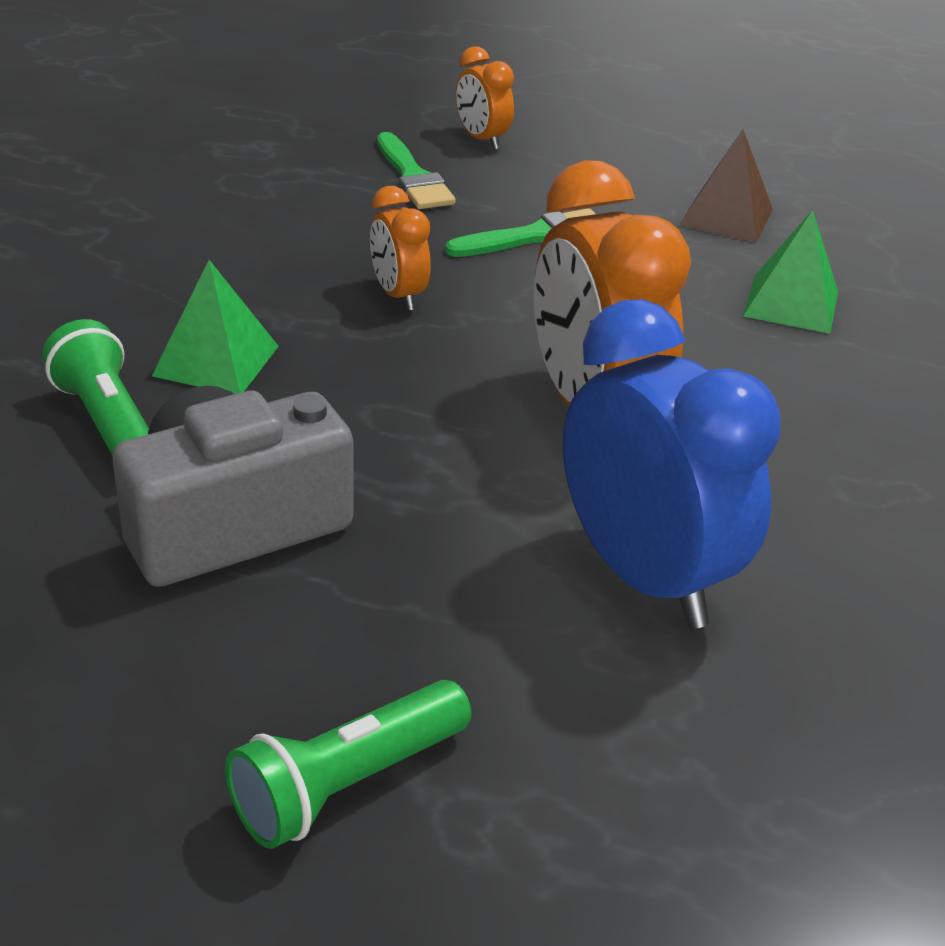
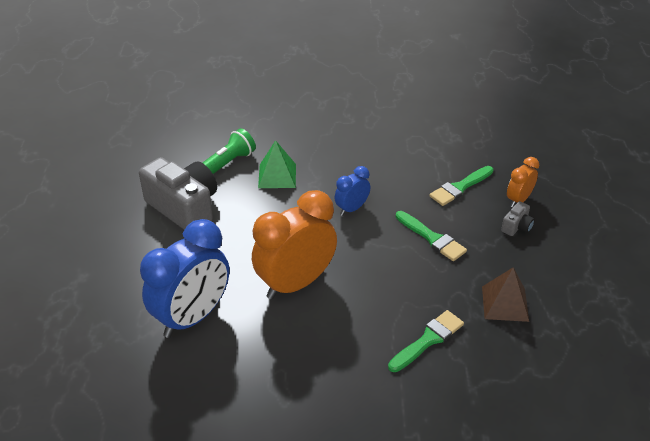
camera: 75 degrees right, 5 degrees up
green flashlight [225,680,471,849] -> none
orange clock [370,186,431,311] -> blue clock [335,166,370,216]
green pyramid [743,210,838,334] -> green brush [388,310,464,372]
none -> grey camera [501,201,535,236]

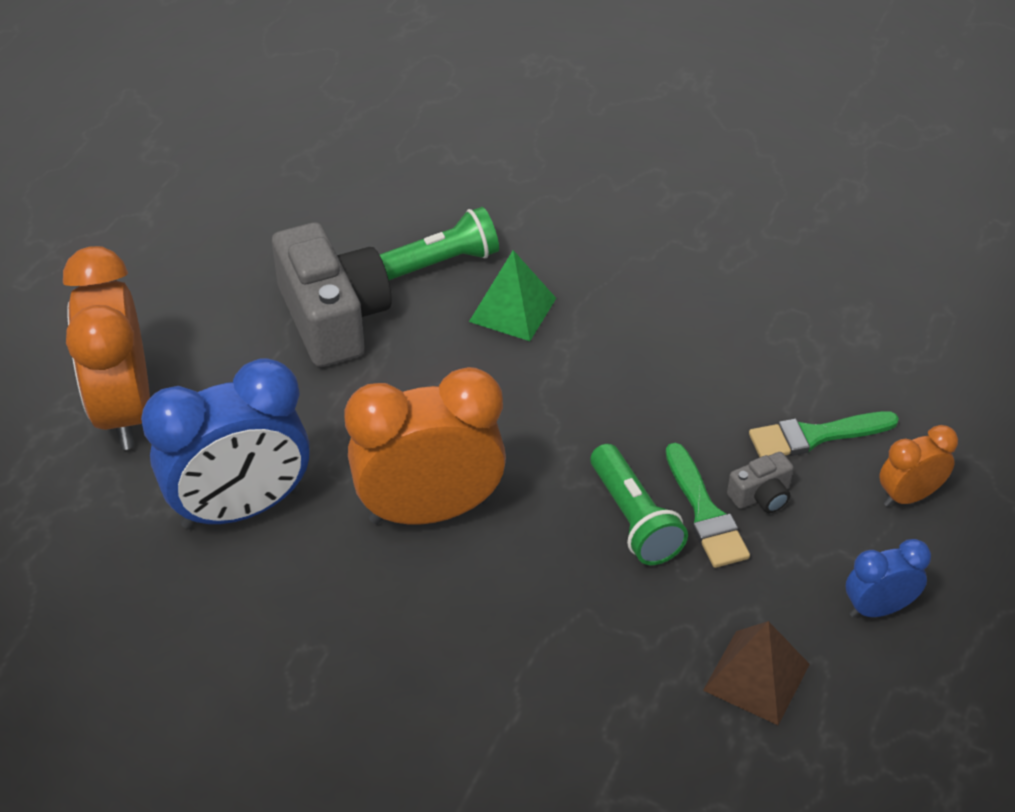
camera: 25 degrees right, 5 degrees up
blue clock [335,166,370,216] -> blue clock moved to [846,539,931,618]
green brush [388,310,464,372] -> none
grey camera [501,201,535,236] -> grey camera moved to [727,452,794,513]
none -> orange clock [63,246,150,450]
none -> green flashlight [590,444,688,565]

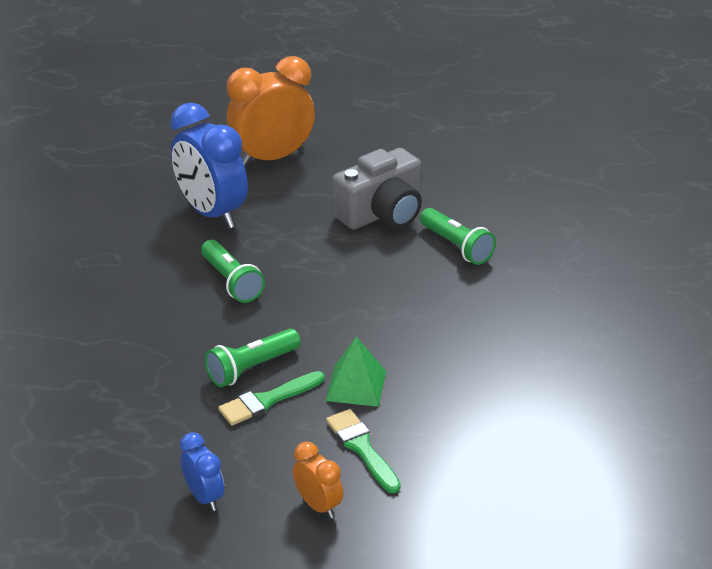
camera: 75 degrees right, 10 degrees down
orange clock [345,367,506,524] -> green flashlight [201,240,265,303]
green pyramid [469,250,556,341] -> green pyramid moved to [326,337,386,407]
brown pyramid [703,621,810,725] -> none
grey camera [727,452,794,513] -> none

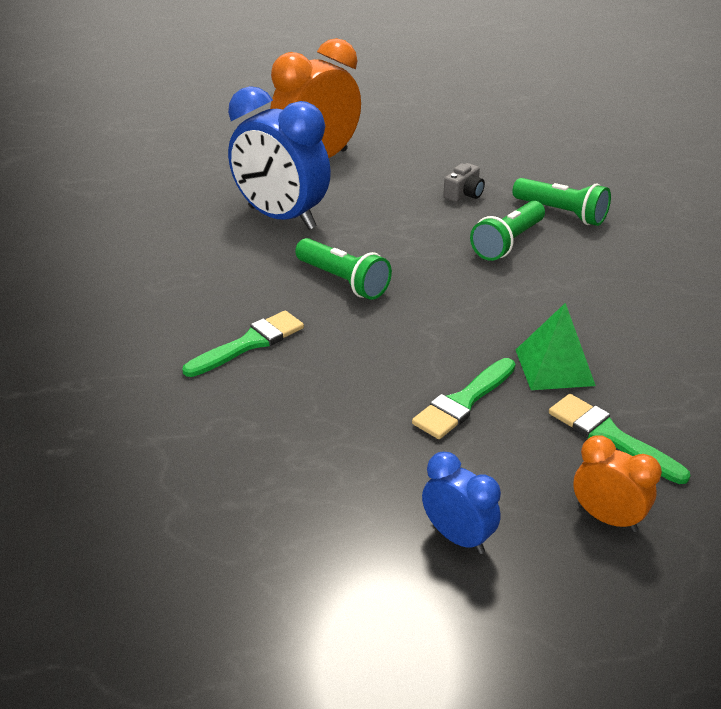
camera: 15 degrees left, 0 degrees up
green flashlight [205,328,301,387] -> green flashlight moved to [470,201,545,261]
grey camera [332,148,422,230] -> grey camera [443,163,485,202], size x0.43
none -> green brush [182,310,304,377]

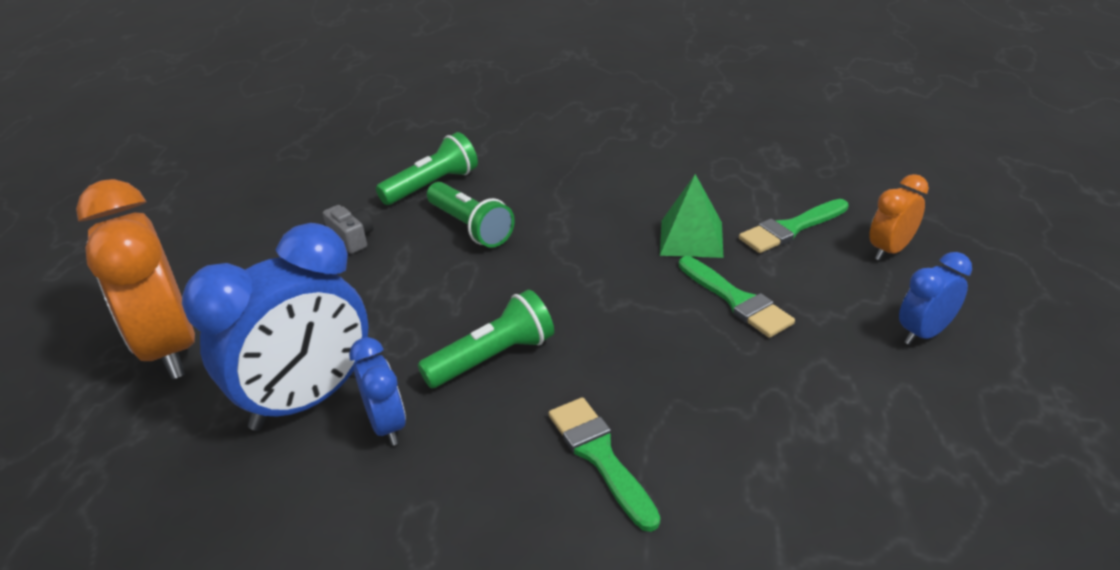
camera: 75 degrees left, 0 degrees up
none -> blue clock [349,337,406,446]

